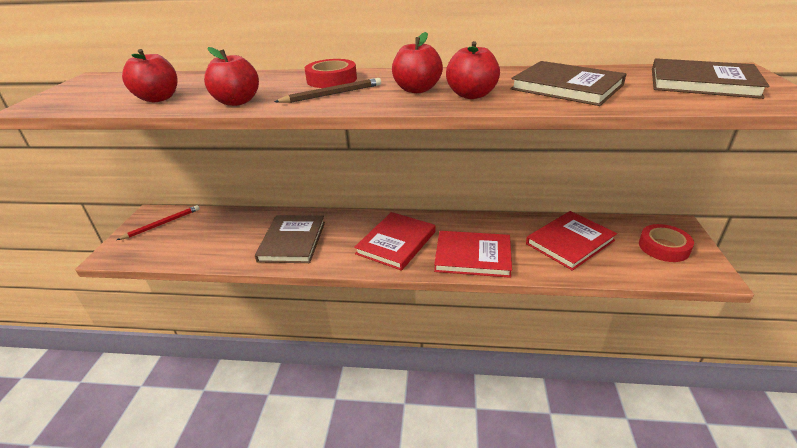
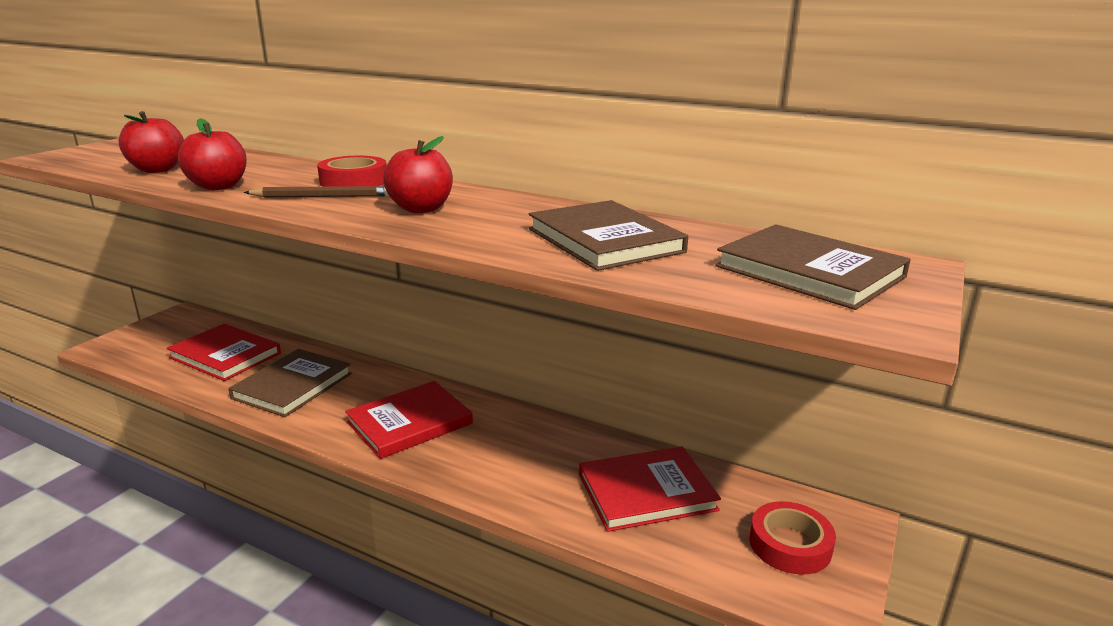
camera: 20 degrees right, 10 degrees down
red pencil [117,205,200,240] -> none
red book [434,231,512,278] -> red book moved to [166,324,281,381]
red apple [446,41,500,99] -> none

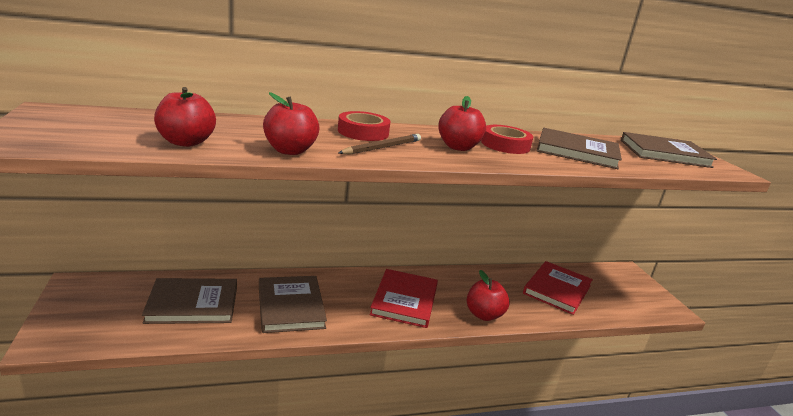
camera: 45 degrees left, 0 degrees up
red book [166,324,281,381] -> brown book [142,278,237,324]
red tape [749,501,836,575] -> red tape moved to [481,125,533,154]
none -> red apple [467,270,509,321]

